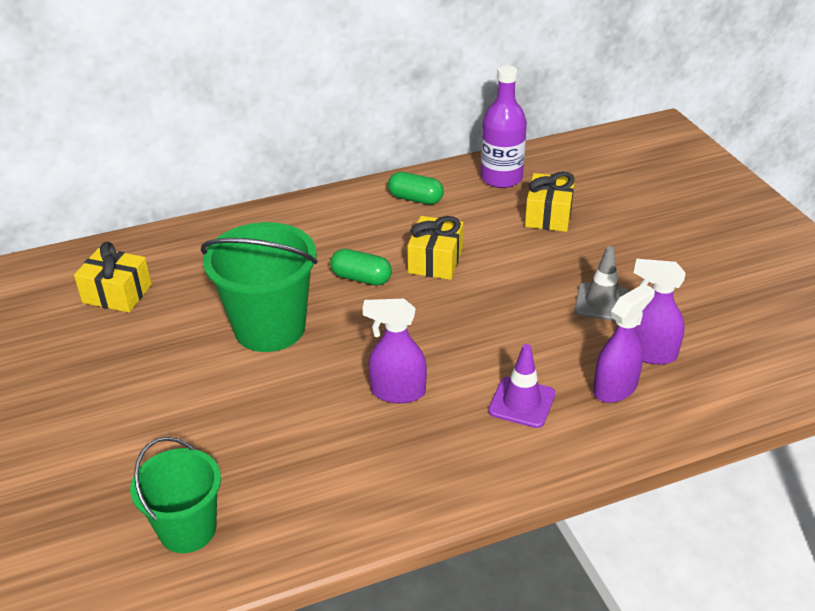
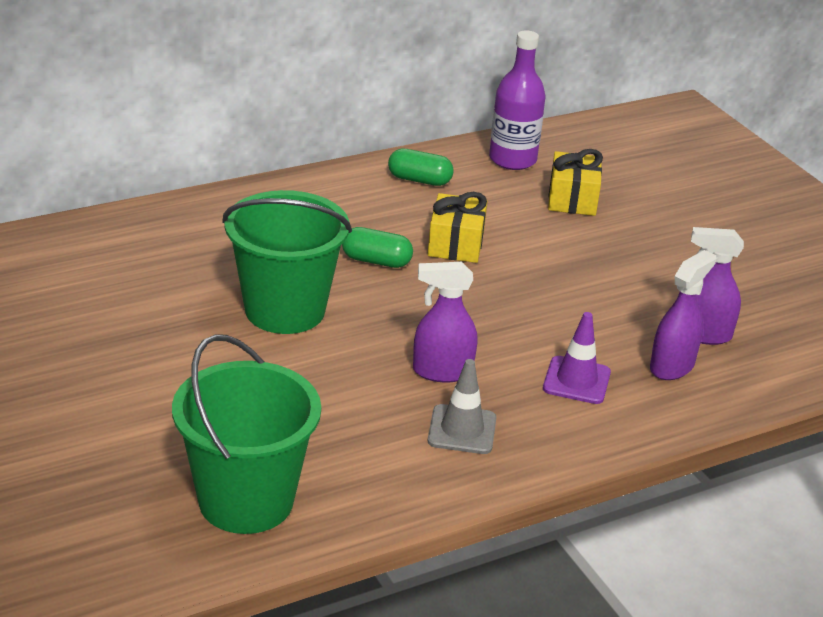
camera: 10 degrees left, 5 degrees down
yellow gift [74,242,152,313] -> none
green bucket [130,437,221,553] -> green bucket [172,334,321,534], size x1.54
grey traffic cone [575,246,629,321] -> grey traffic cone moved to [428,359,497,454]

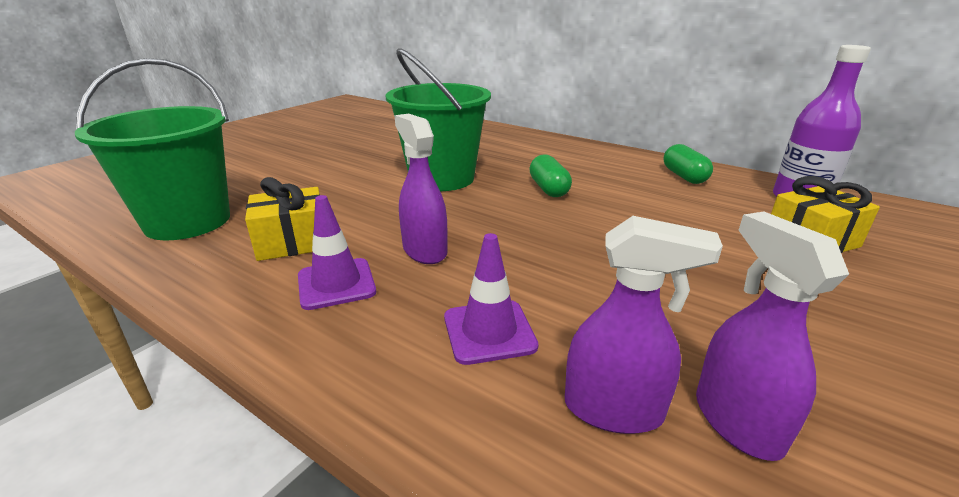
camera: 65 degrees right, 5 degrees down
yellow gift [428,192,487,263] -> yellow gift moved to [245,177,320,261]
grey traffic cone [428,359,497,454] -> purple traffic cone [298,195,376,310]

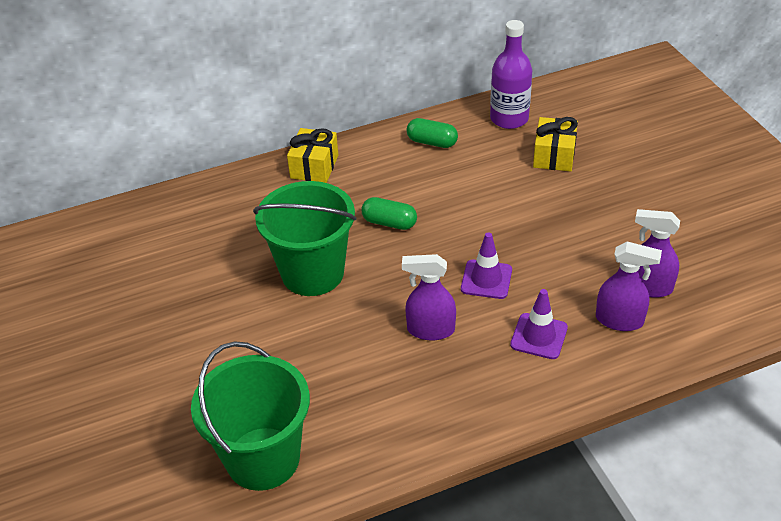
camera: 55 degrees left, 15 degrees up
yellow gift [245,177,320,261] -> yellow gift moved to [287,128,338,183]
purple traffic cone [298,195,376,310] -> purple traffic cone moved to [461,232,512,299]
purple spray bottle [565,216,723,434] -> purple spray bottle turned 60 degrees clockwise [596,242,662,331]

